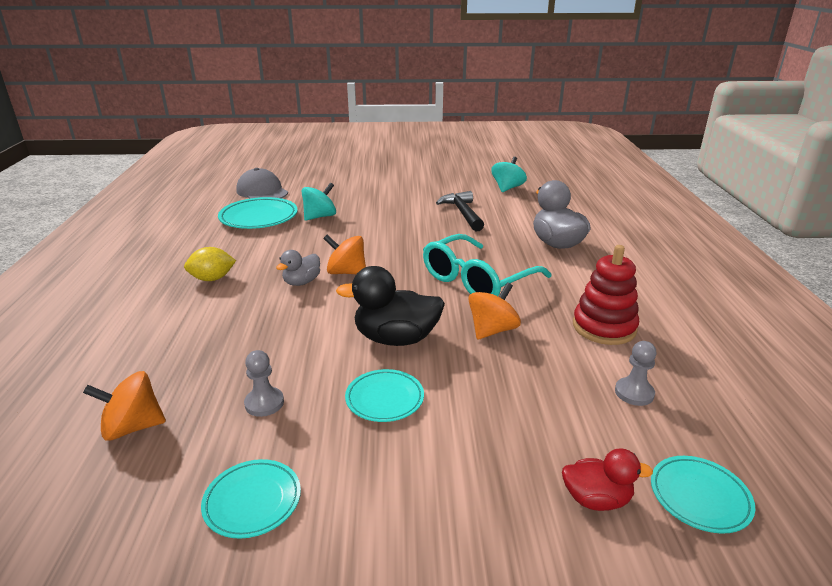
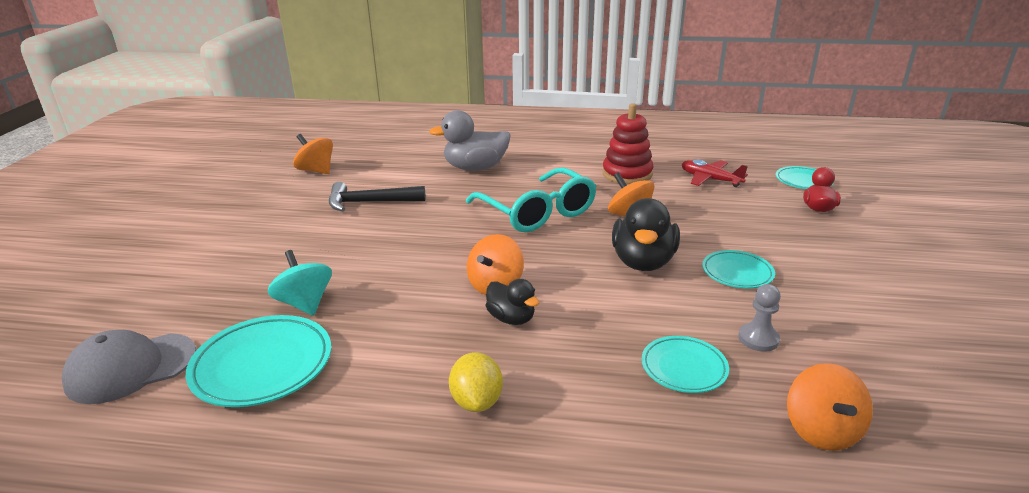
camera: 80 degrees left, 0 degrees up
turquoise plate [201,459,301,539] -> turquoise plate moved to [641,336,729,393]
grey duck [276,250,320,286] -> black duck [486,279,539,325]
turquoise spinning top [491,157,527,192] -> orange spinning top [293,134,333,174]
grey pawn [615,341,657,406] -> red plane [682,159,748,187]

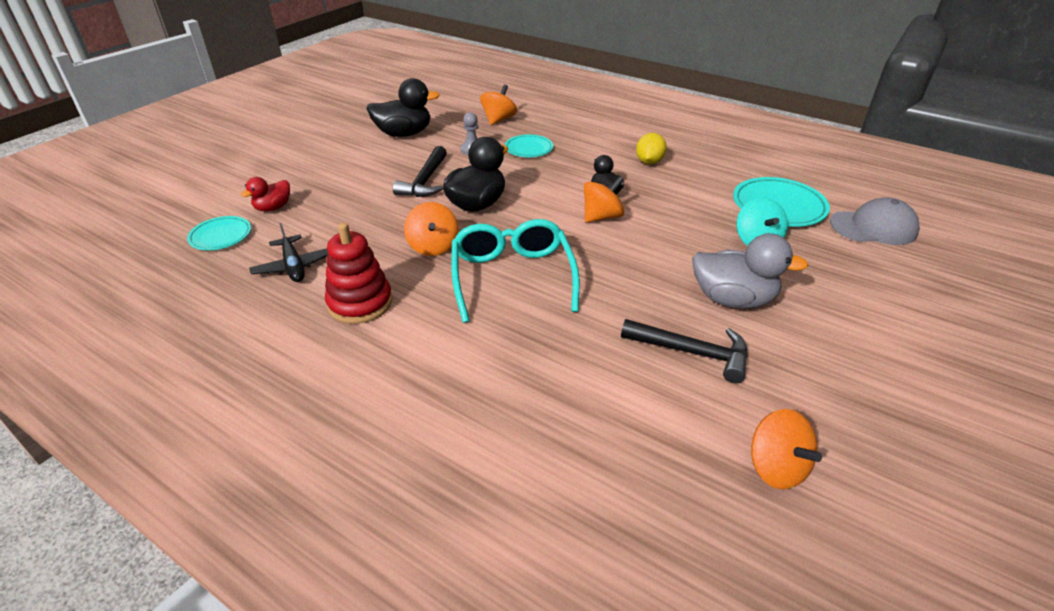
camera: 155 degrees left, 10 degrees up
grey duck [429,110,511,171] -> grey duck moved to [692,233,808,309]
red plane [682,159,748,187] -> black plane [249,223,328,282]
turquoise plate [702,250,775,288] -> black hammer [393,146,447,197]
none -> black duck [366,78,440,137]

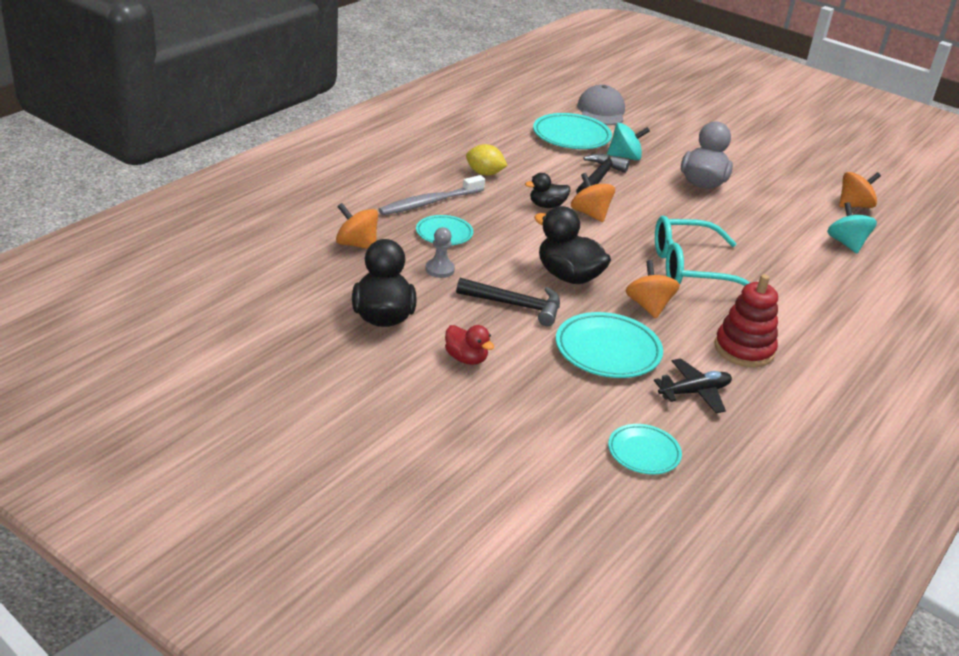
camera: 90 degrees left, 5 degrees down
red duck [241,177,290,211] -> red duck moved to [445,325,494,365]
orange spinning top [404,202,458,256] -> orange spinning top turned 90 degrees counterclockwise [626,260,680,318]
black hammer [621,319,748,383] -> black hammer moved to [576,154,630,194]
none -> grey toothbrush [378,175,485,215]
none -> turquoise plate [556,312,663,378]
none -> turquoise spinning top [827,202,877,253]

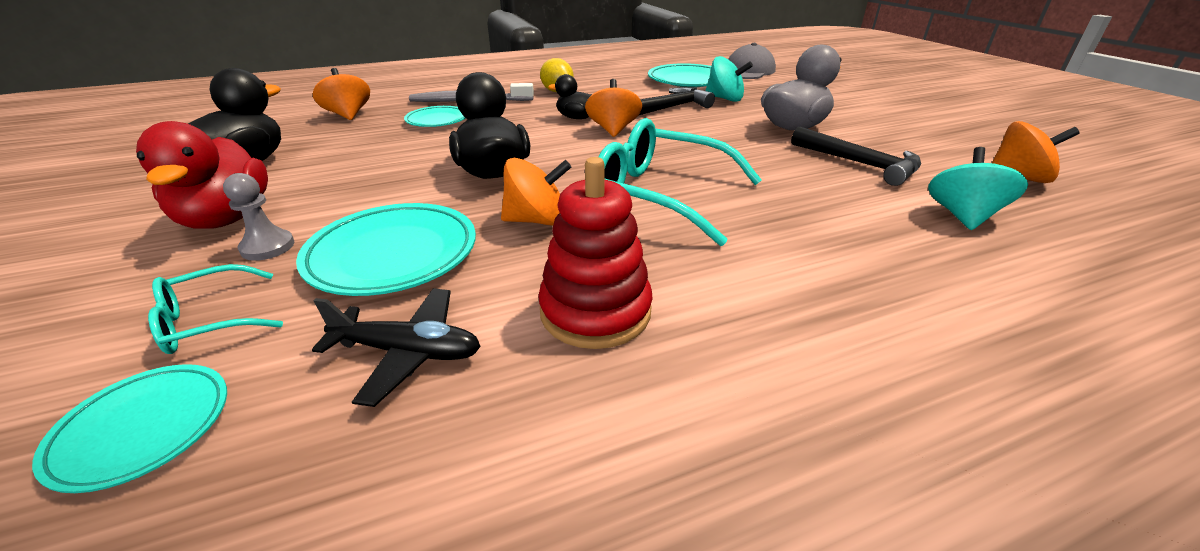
camera: 35 degrees right, 0 degrees up
grey pawn [426,227,455,278] -> grey pawn moved to [223,173,294,261]
red duck [445,325,494,365] -> red duck [136,121,268,229], size x1.74
black hammer [456,278,560,326] -> black hammer moved to [791,126,921,186]
orange spinning top [626,260,680,318] -> orange spinning top turned 60 degrees clockwise [501,158,571,226]
none -> turquoise glasses [148,264,283,354]

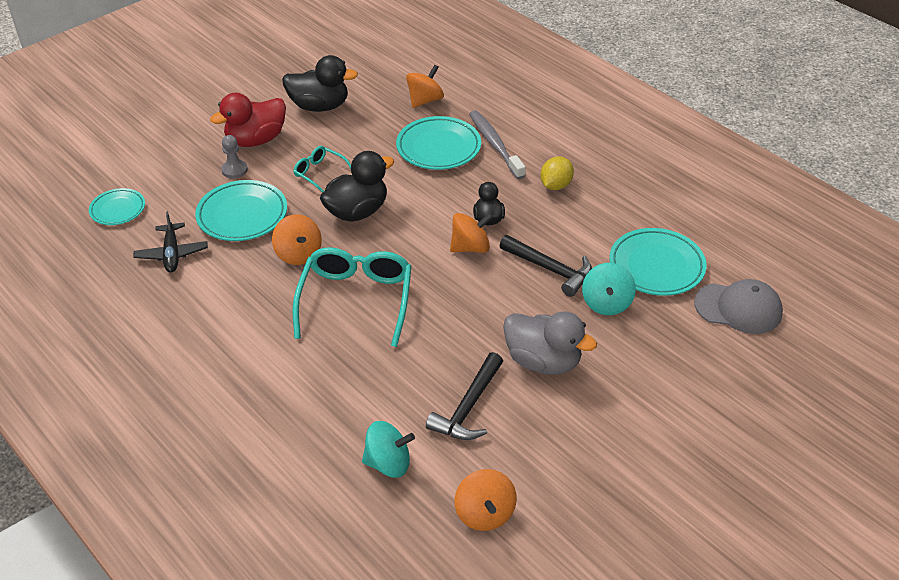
camera: 70 degrees right, 10 degrees up
turquoise glasses [148,264,283,354] -> turquoise glasses moved to [293,146,351,193]
turquoise plate [404,106,465,127] -> turquoise plate [396,116,481,170], size x1.64
red stacking toy [538,157,653,349] -> none

